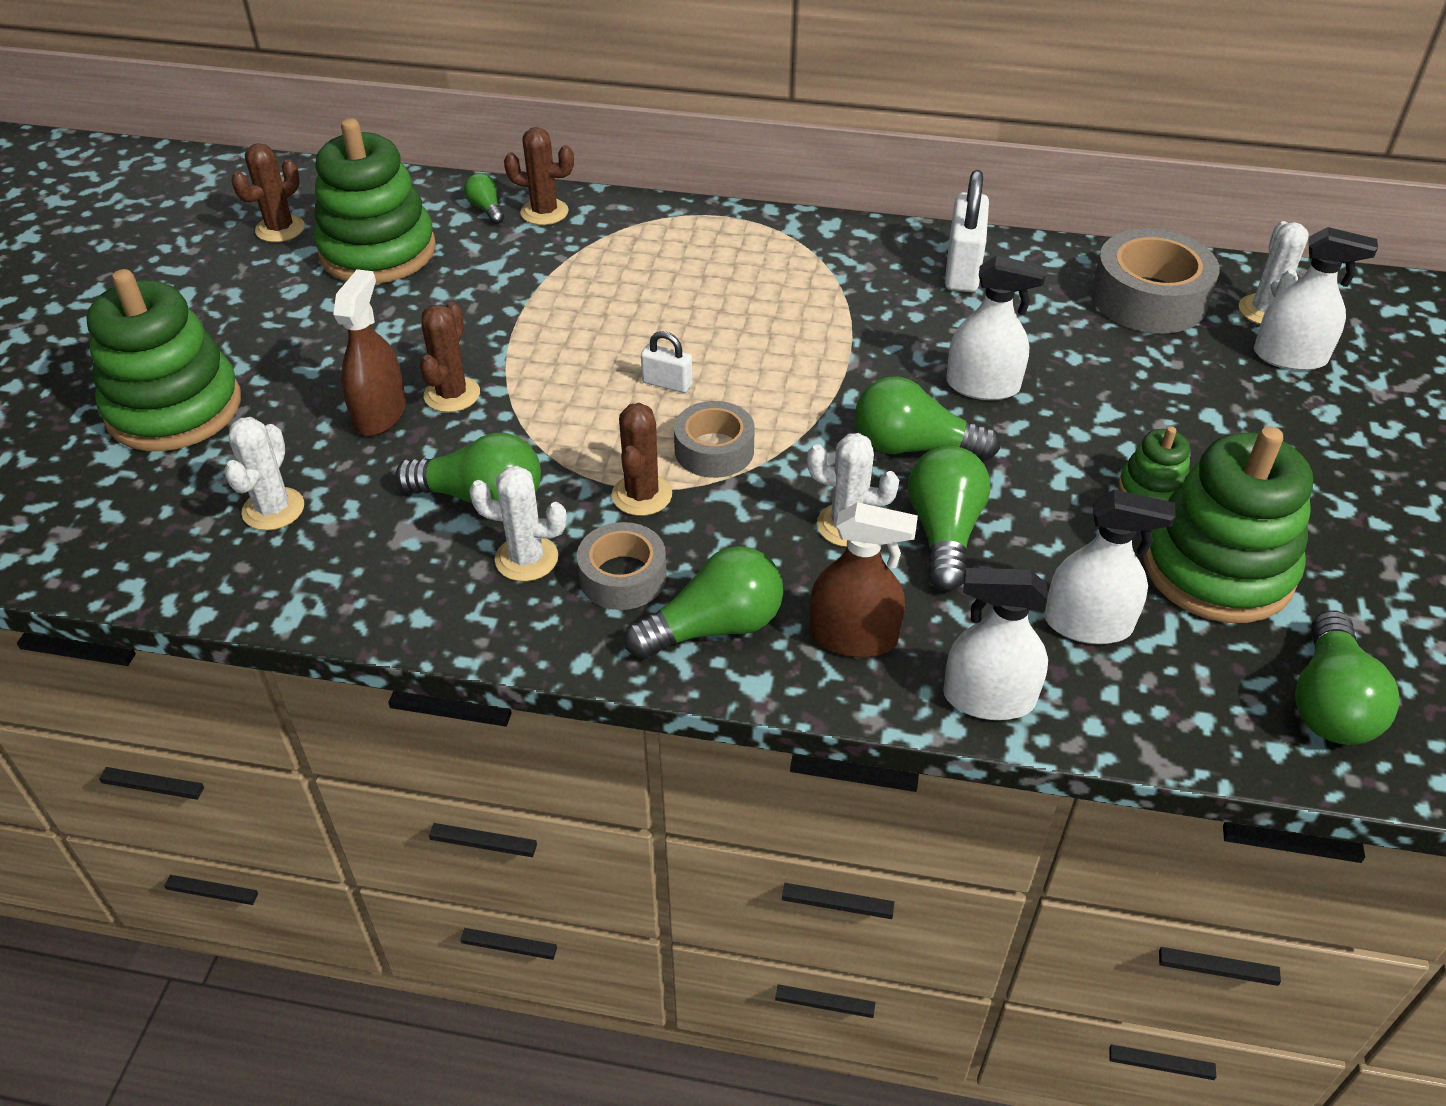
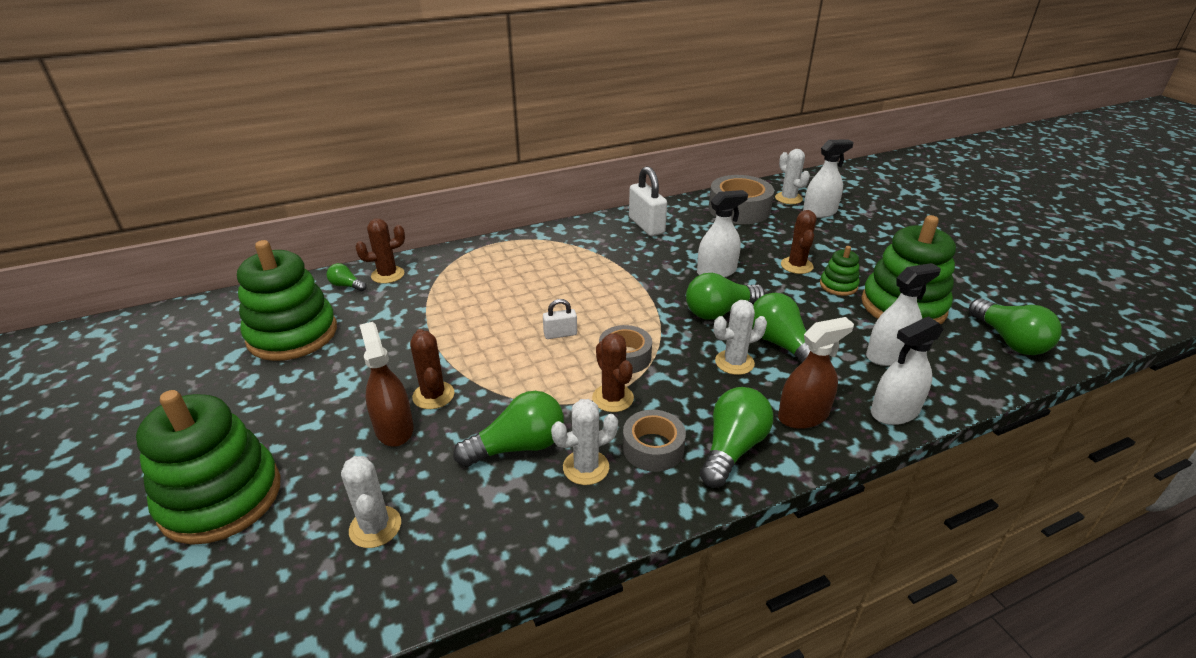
camera: 35 degrees left, 10 degrees down
brown cactus [231,143,305,242] -> brown cactus moved to [781,210,817,274]

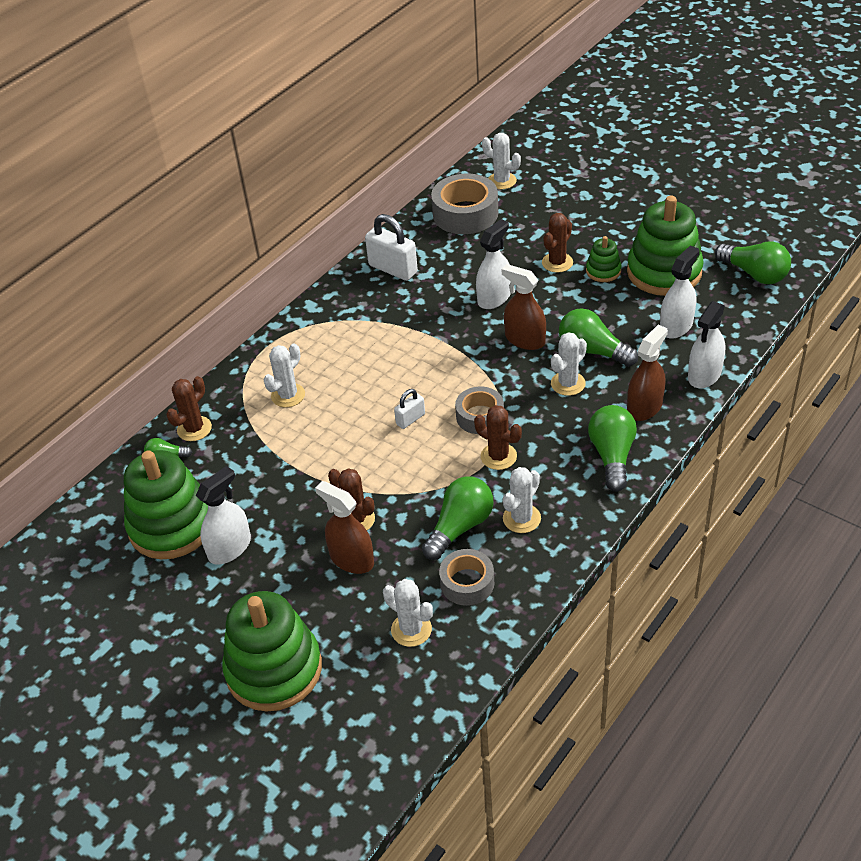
camera: 25 degrees left, 10 degrees up
grey tape [623,410,686,472] -> grey tape moved to [439,549,494,606]
green light bulb [686,273,765,320] -> brown spray bottle [502,264,546,350]
brown cactus [781,210,817,274] -> brown cactus turned 60 degrees clockwise [542,213,573,273]
white spray bottle [803,139,854,218] -> white spray bottle moved to [196,466,251,565]
none -> white cactus [263,343,305,408]

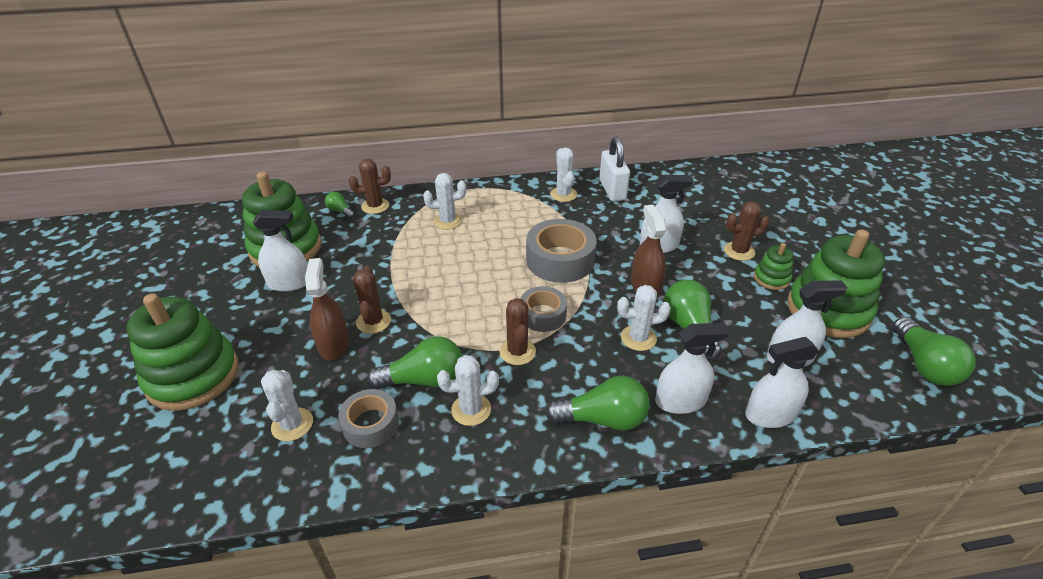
camera: 40 degrees right, 5 degrees down
white padlock [394,389,425,429] -> none
grey tape [431,174,498,234] -> grey tape moved to [526,219,596,283]
white cactus [482,133,521,189] -> white cactus moved to [550,148,577,202]
green light bulb [588,405,637,492] -> green light bulb turned 45 degrees clockwise [545,375,650,431]
brown spray bottle [627,325,668,421] -> white spray bottle [655,323,729,414]

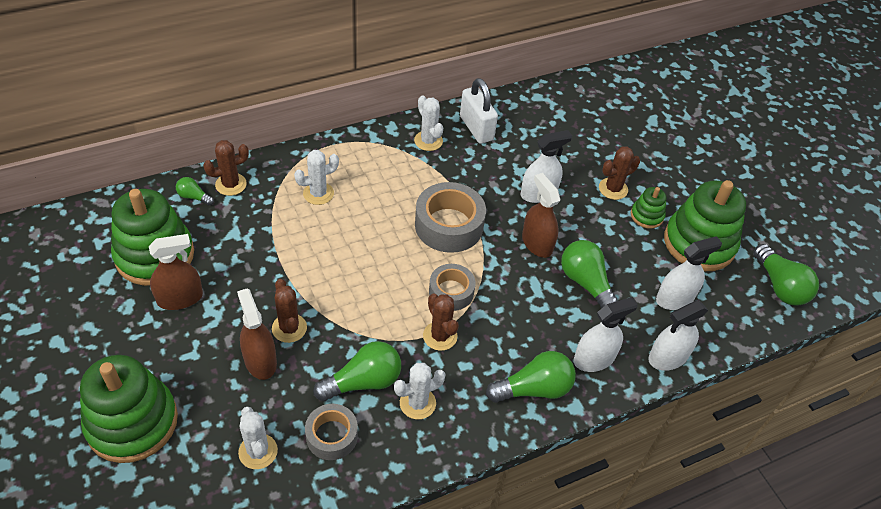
camera: 20 degrees left, 10 degrees up
white spray bottle [253,210,308,292] -> brown spray bottle [149,234,203,310]
white cactus [617,285,671,351] -> none

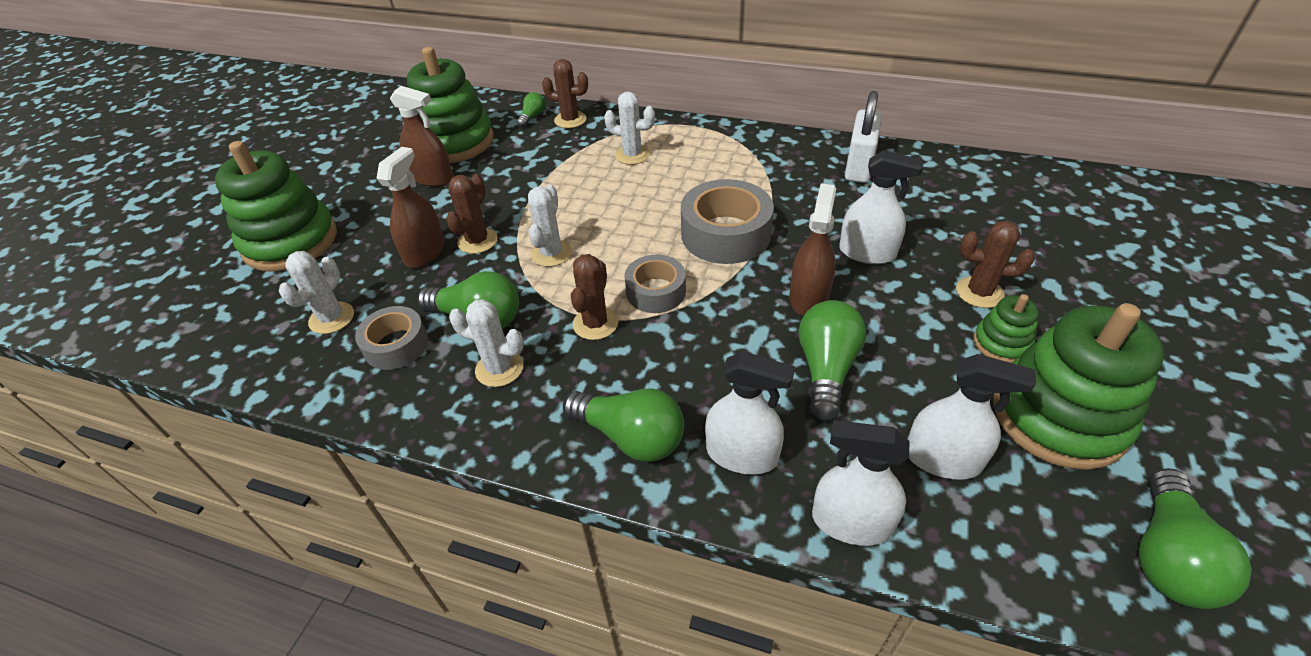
camera: 50 degrees right, 5 degrees down
green light bulb [176,177,214,205] -> green light bulb turned 45 degrees clockwise [517,92,545,127]
white cactus [414,95,443,151] -> white cactus moved to [528,184,572,267]

